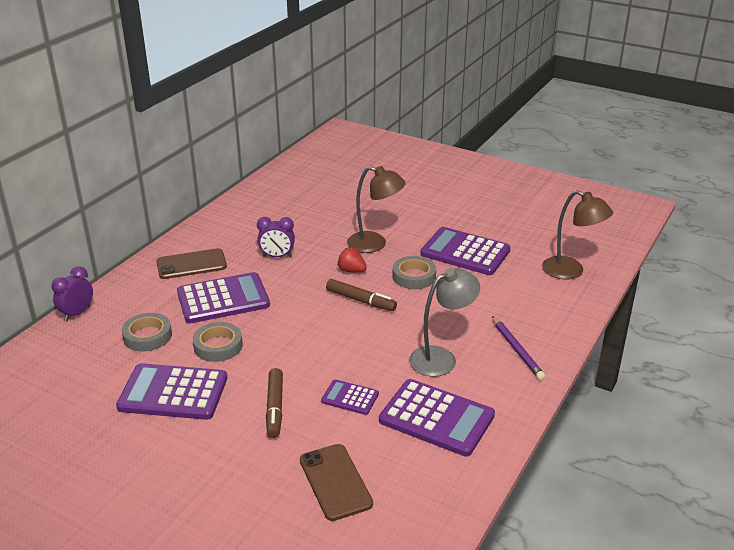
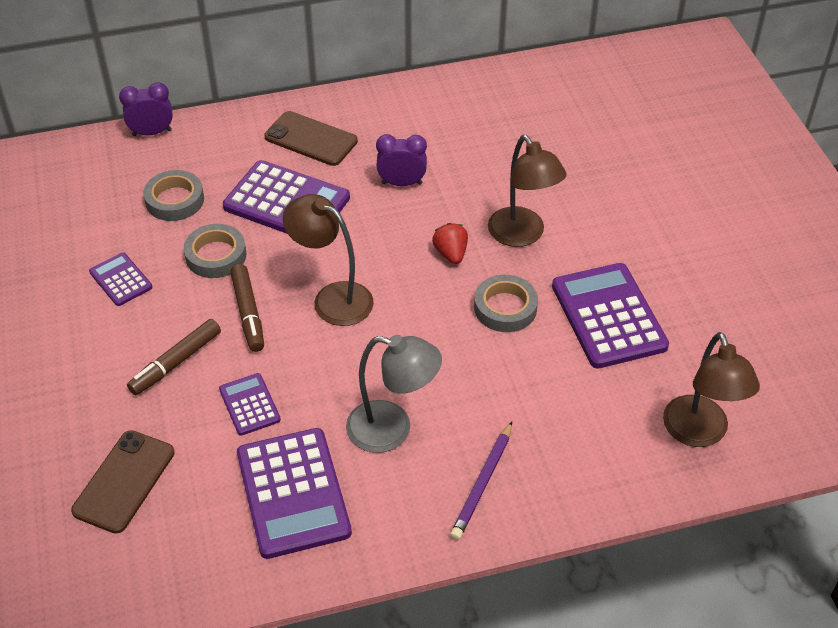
camera: 45 degrees right, 15 degrees up
purple calculator [116,363,228,420] -> purple calculator [89,252,153,306], size x0.52
purple clock [257,217,295,257] -> purple clock turned 135 degrees clockwise [376,134,427,186]
brown marker [326,279,397,311] -> brown marker moved to [230,264,264,352]
none -> brown lamp [283,194,374,326]

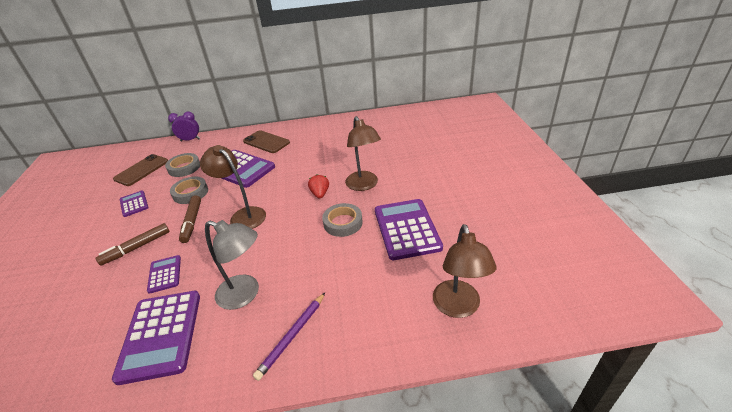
camera: 10 degrees right, 10 degrees down
brown phone [71,430,175,534] -> brown phone moved to [113,154,168,186]
purple clock [376,134,427,186] -> none

